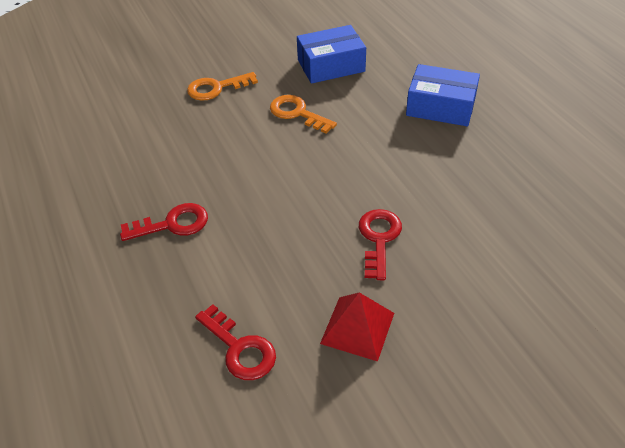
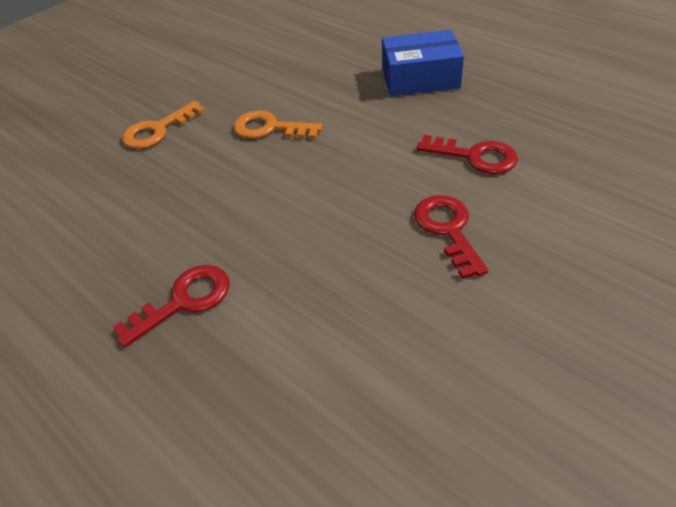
camera: 20 degrees left, 0 degrees up
red key [195,304,276,380] -> red key moved to [416,135,518,174]
blue box [297,25,366,84] -> none
red pyramid [320,292,394,362] -> none

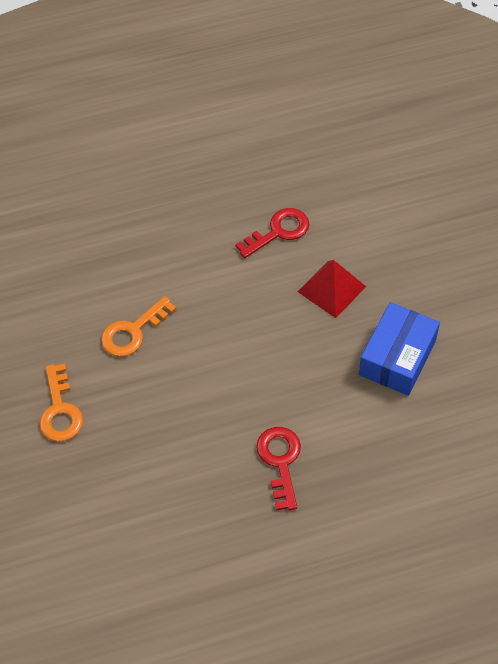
camera: 60 degrees left, 10 degrees up
blue box [382,30,464,96] -> blue box moved to [359,302,440,396]
red key [414,195,489,279] -> red pyramid [298,260,366,318]

